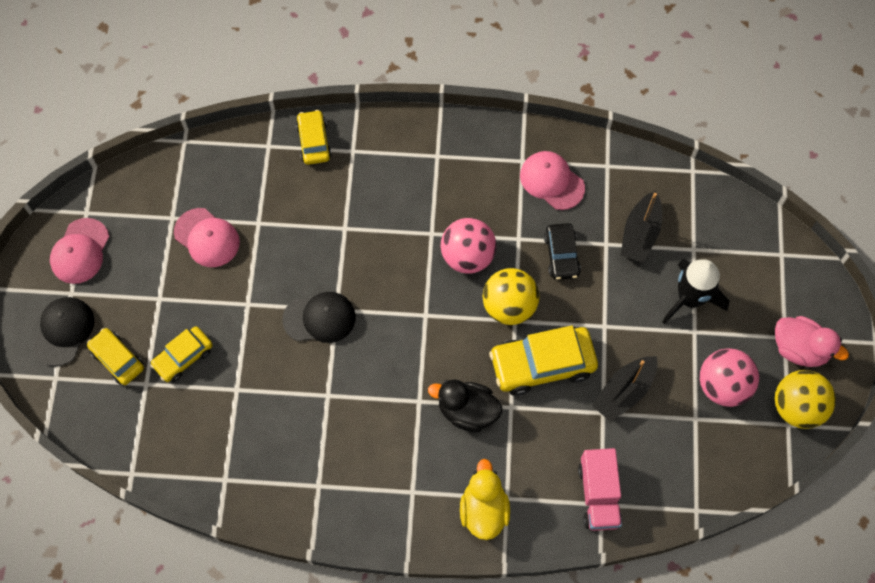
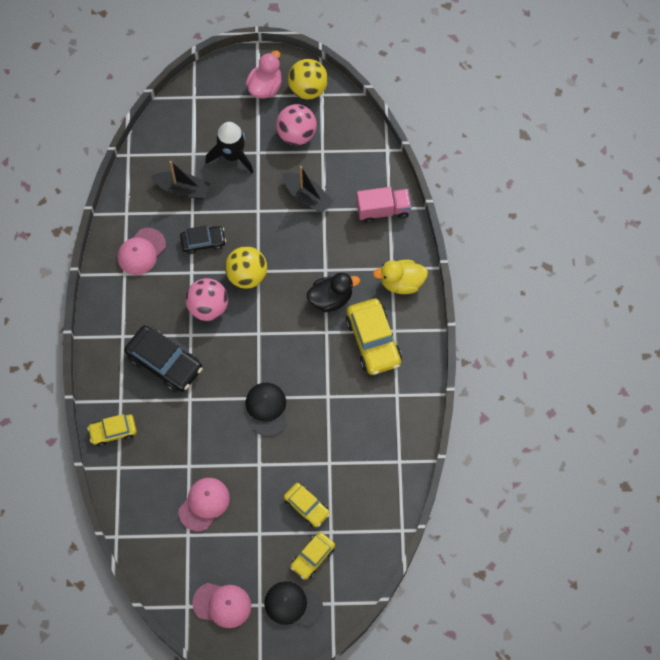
camera: 95 degrees left, 0 degrees up
black duck [428,379,502,432] -> black duck turned 120 degrees counterclockwise [307,273,360,312]
yellow car [489,325,598,396] -> yellow car moved to [346,298,402,375]
none -> black car [124,326,203,393]

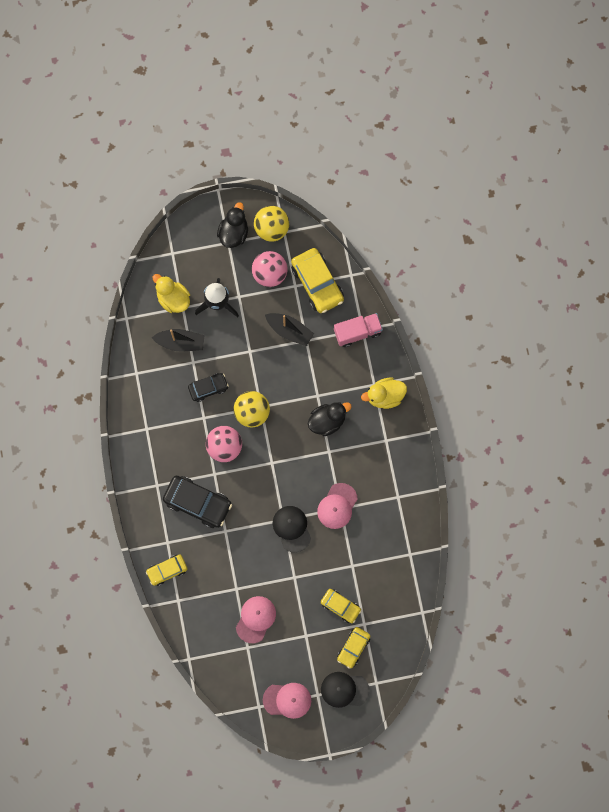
camera: 10 degrees left, 10 degrees up
pink cap [118,228,166,275] -> pink cap moved to [317,483,358,529]
pink duck [246,50,282,99] -> black duck [217,202,248,248]
yellow car [346,298,402,375] -> yellow car moved to [291,248,344,313]
none -> yellow duck [152,274,190,313]

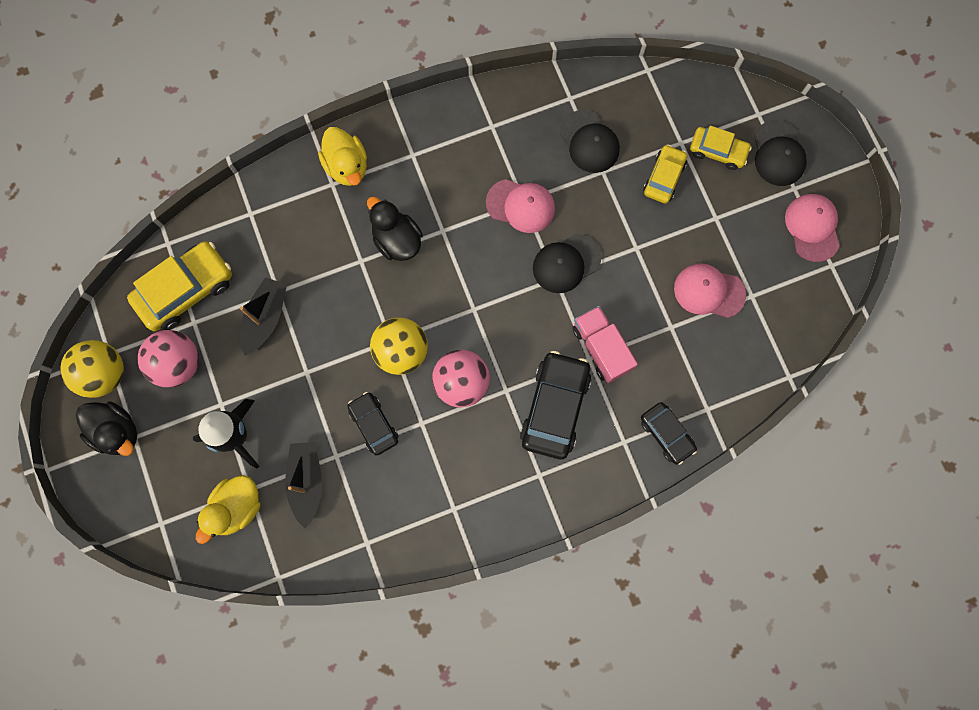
camera: 100 degrees left, 0 degrees up
yellow car [146,555,187,586] -> black car [641,402,697,465]
black duck [217,202,248,248] -> black duck turned 150 degrees counterclockwise [76,401,137,456]
pink truck [334,313,383,347] -> pink truck moved to [572,306,638,383]
none -> black cap [560,110,620,173]

